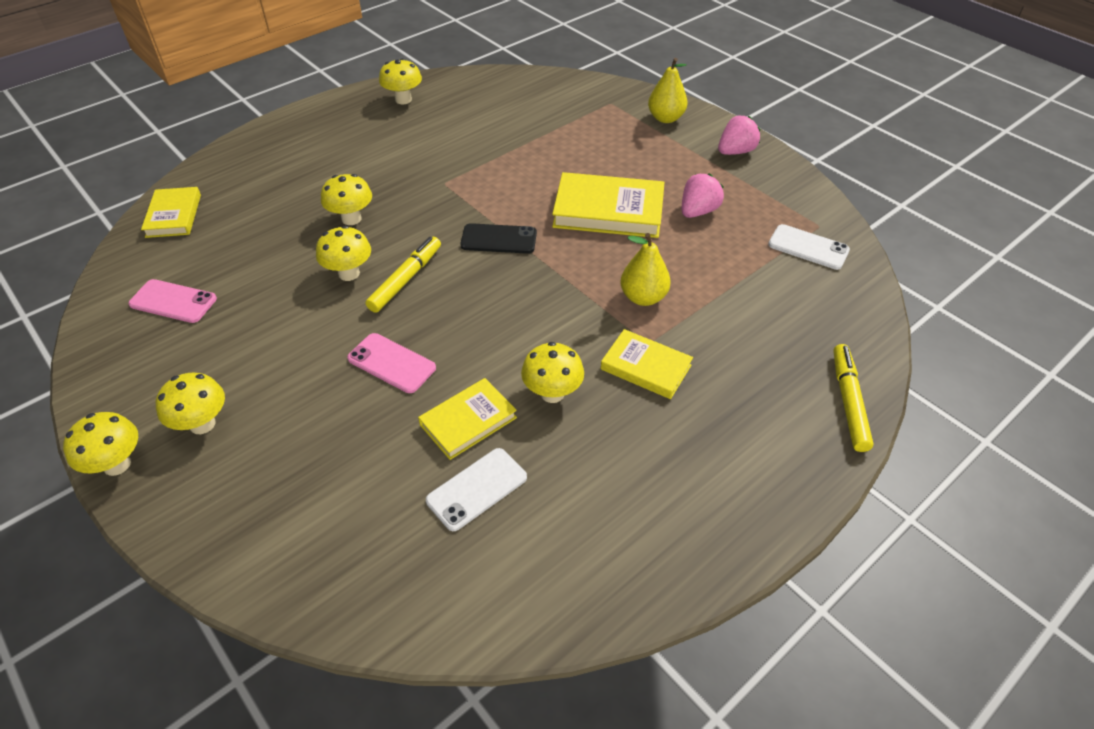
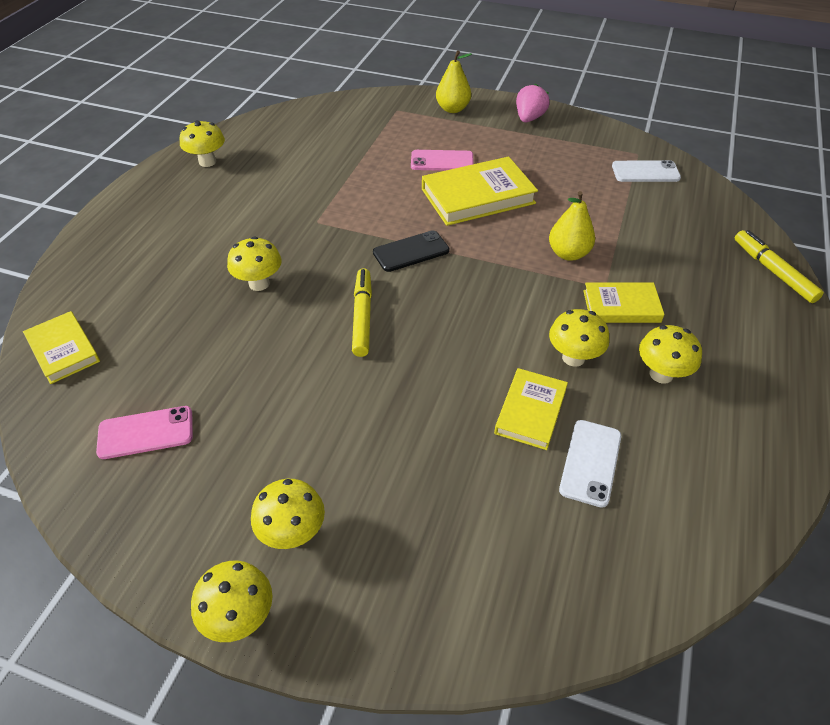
camera: 30 degrees left, 0 degrees up
yellow mushroom [316,226,371,281] -> yellow mushroom moved to [639,325,702,384]
pink phone [347,333,436,393] -> pink phone moved to [411,150,474,171]
pink strawberry [682,174,724,218] -> none

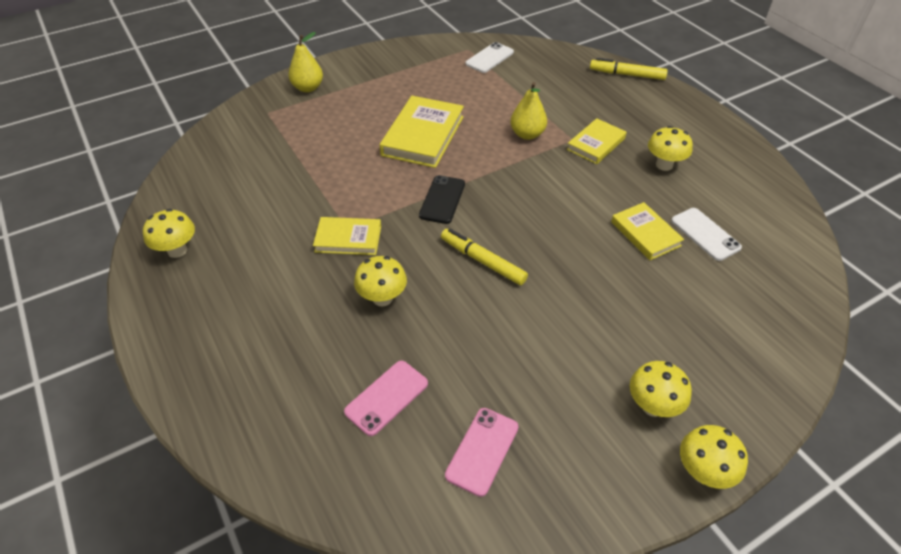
camera: 50 degrees left, 0 degrees up
yellow book [23,311,100,384] -> yellow book moved to [313,217,381,255]
pink phone [411,150,474,171] -> pink phone moved to [344,361,428,436]
pink strawberry [516,84,550,122] -> none
yellow mushroom [549,309,609,367] -> none

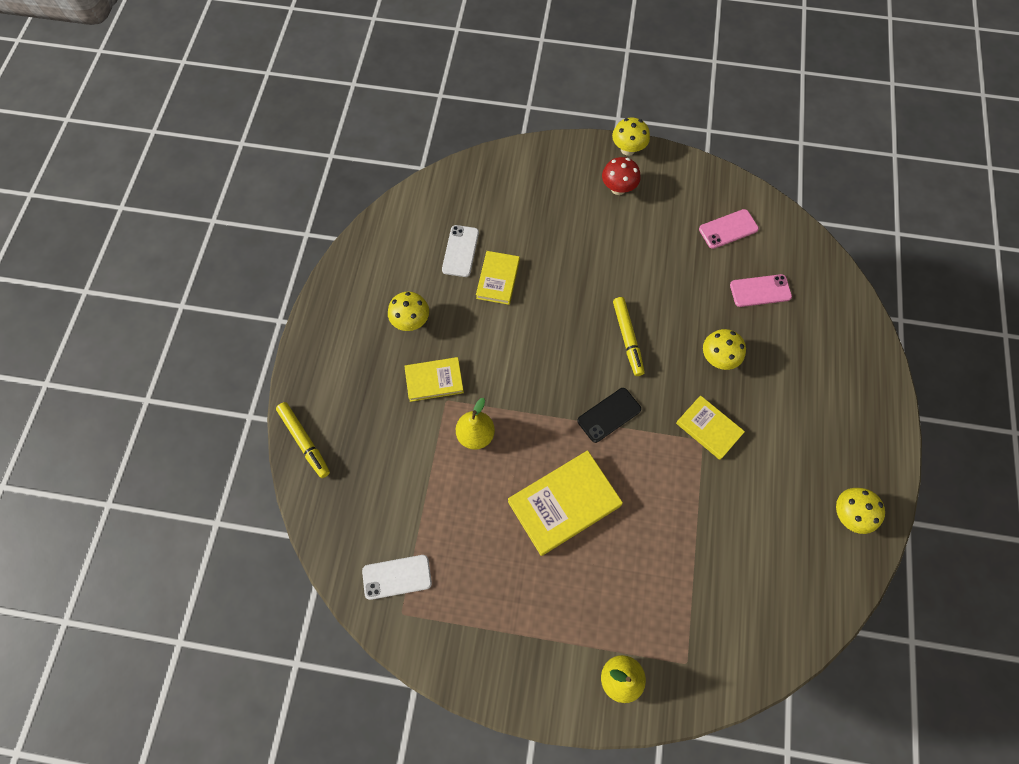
camera: 140 degrees left, 20 degrees up
yellow mushroom [630,361,692,417] -> red mushroom [602,157,641,195]

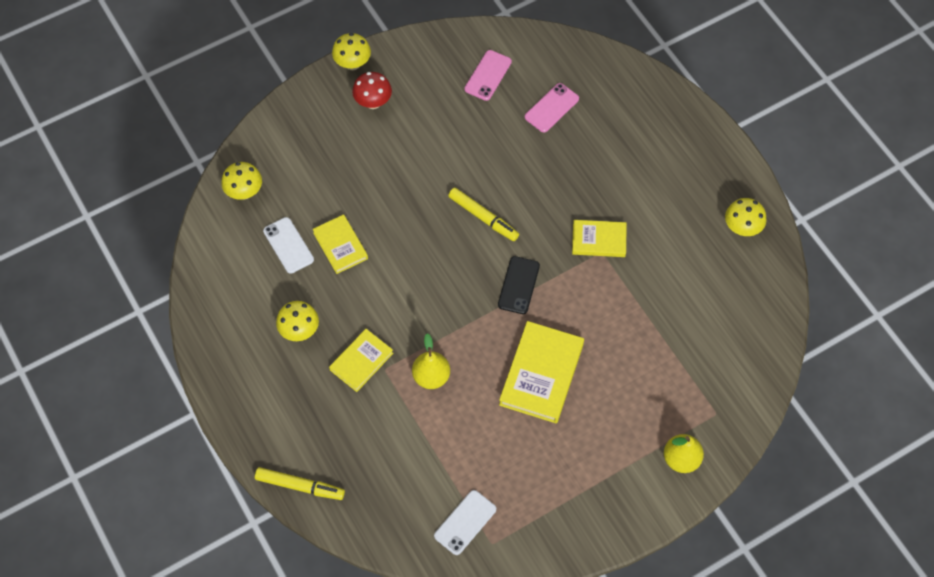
camera: 40 degrees left, 5 degrees down
yellow mushroom [703,329,746,370] -> yellow mushroom moved to [221,162,262,200]

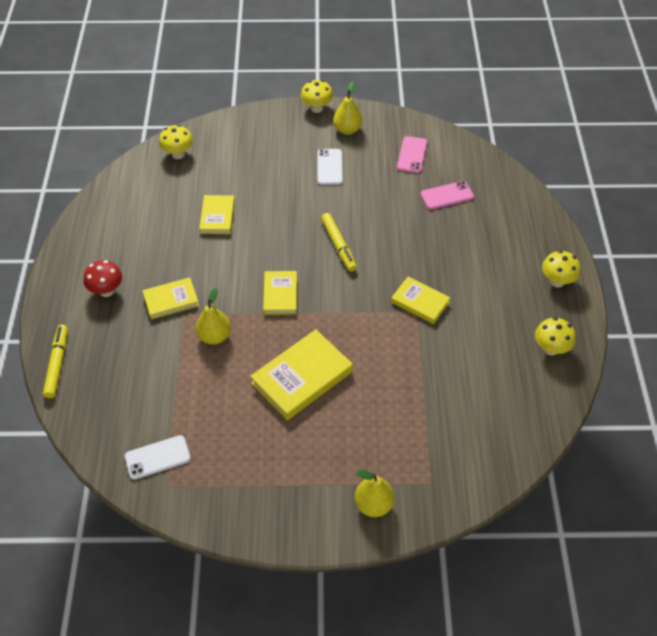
camera: 30 degrees right, 10 degrees down
yellow marker [255,467,345,500] -> yellow marker turned 135 degrees counterclockwise [43,325,68,398]
white phone [263,217,314,274] -> white phone moved to [317,149,343,185]
yellow mushroom [276,301,319,341] -> yellow mushroom moved to [542,251,581,287]
red mushroom [352,72,392,109] -> red mushroom moved to [84,260,122,297]
pink phone [465,50,512,101] -> pink phone turned 45 degrees counterclockwise [397,136,427,173]
black phone [498,256,540,314] -> none
none -> yellow book [263,271,297,315]
none -> yellow pear [333,82,362,135]

